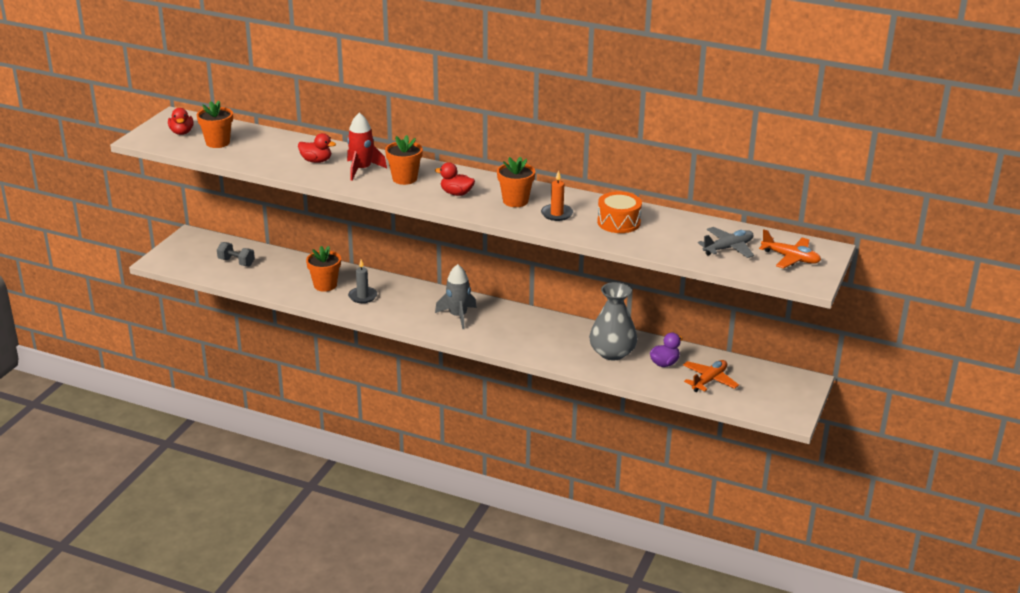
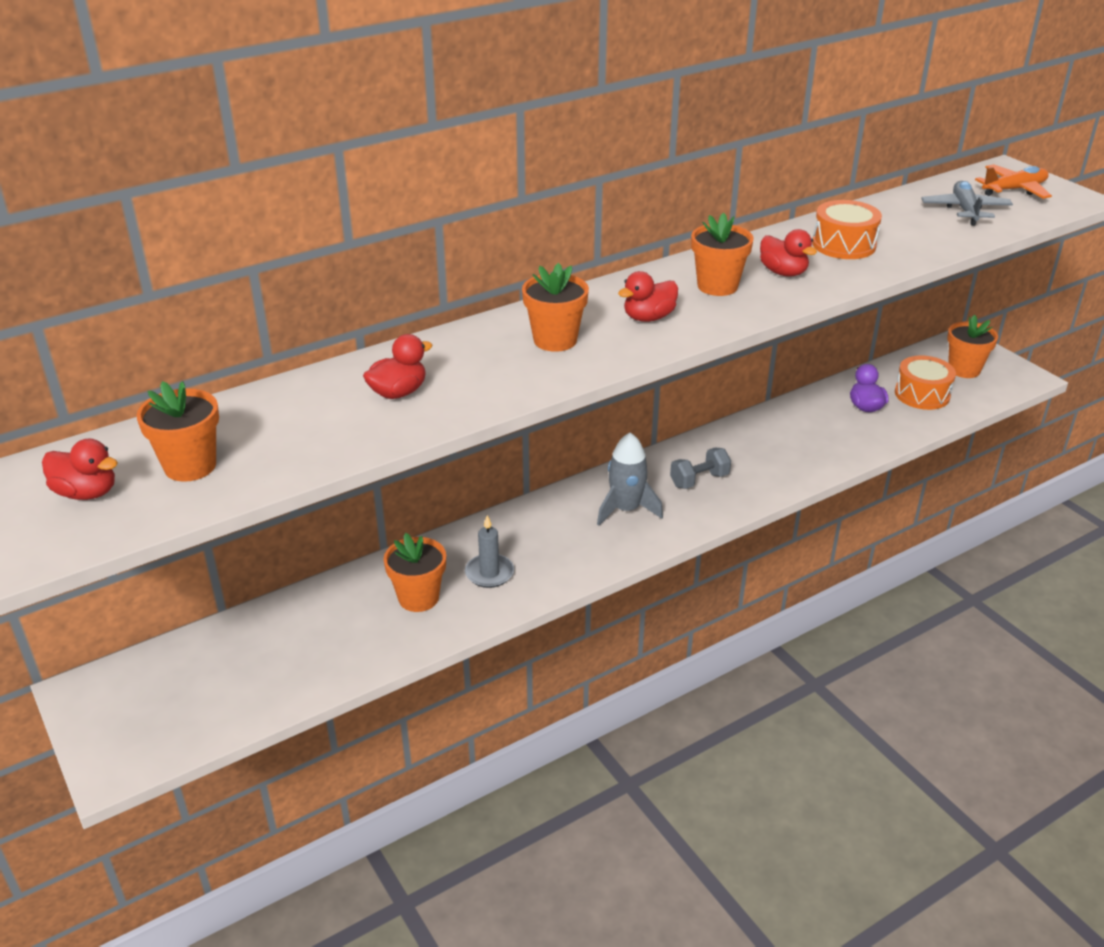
camera: 55 degrees left, 5 degrees up
grey dumbbell [217,242,255,266] -> grey dumbbell moved to [670,448,731,489]
red rocket [347,112,387,181] -> none
orange candle [541,170,573,221] -> red duck [760,229,817,276]
grey vase [589,282,637,360] -> none
orange plane [683,360,739,392] -> orange drum [895,356,956,410]
none -> orange flower pot [947,315,998,378]

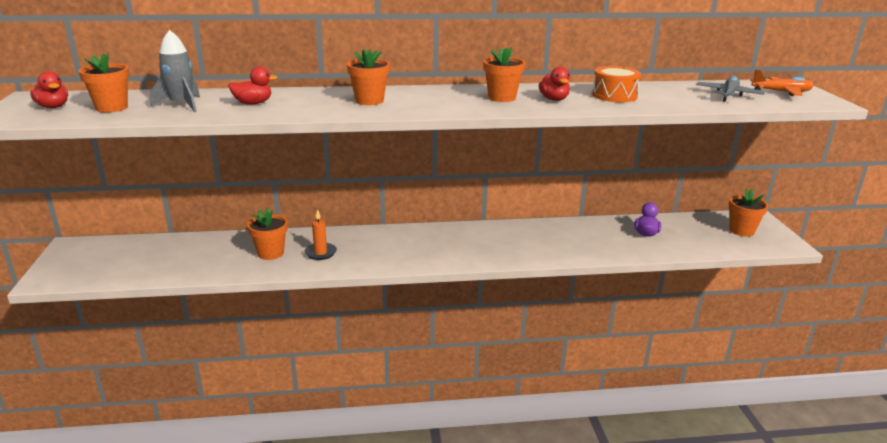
camera: 25 degrees right, 10 degrees down
grey candle [465,515,514,588] -> orange candle [304,209,337,260]
grey rocket [597,432,663,526] -> grey rocket moved to [150,30,200,112]
red duck [618,271,678,322] -> none
grey dumbbell [670,448,731,489] -> none
orange drum [895,356,956,410] -> none

